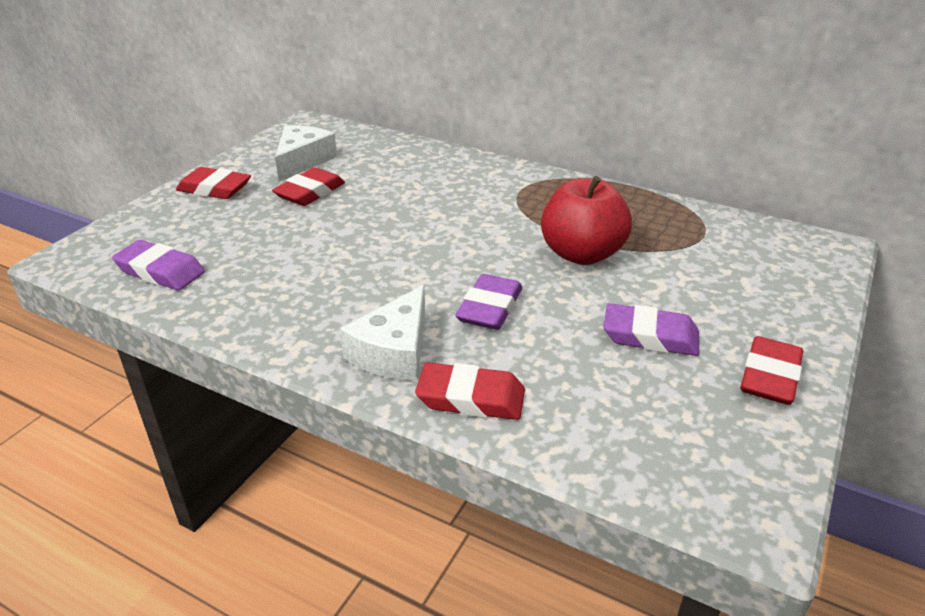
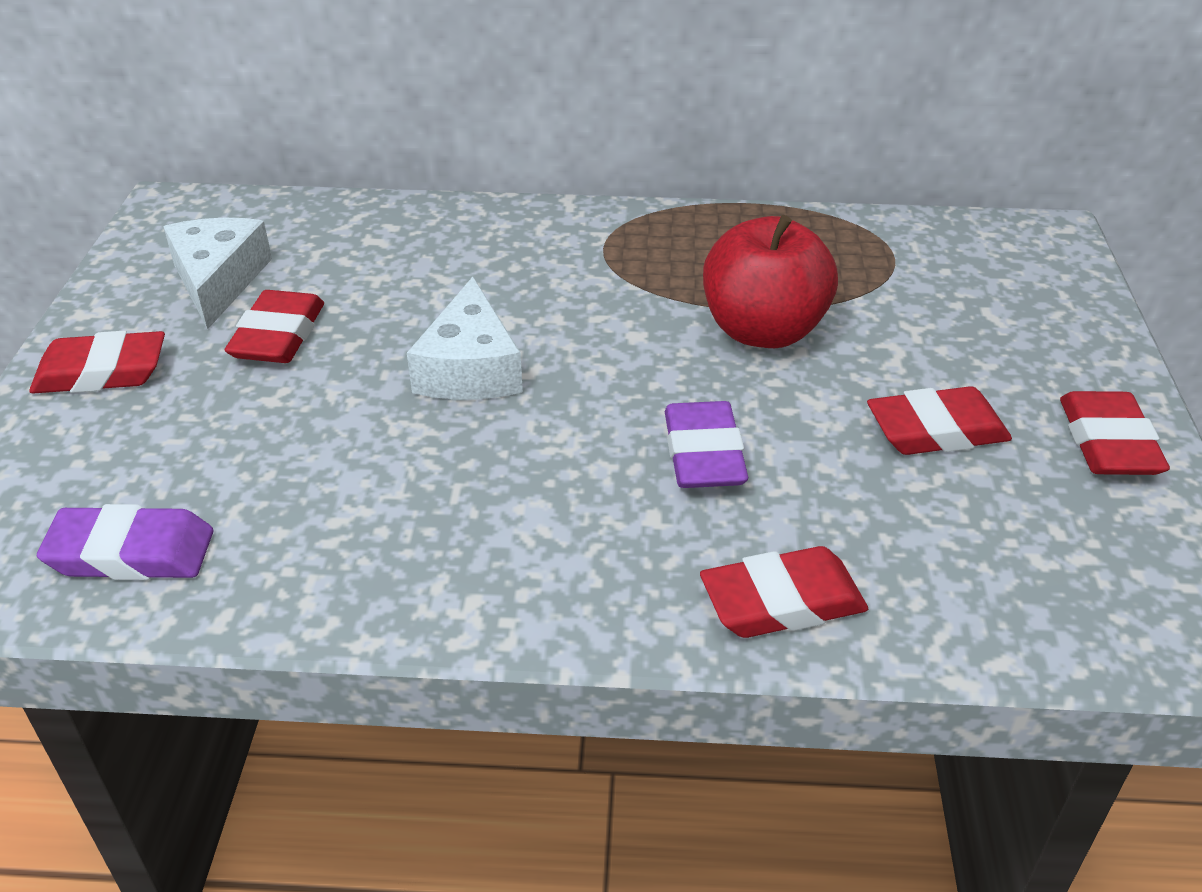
camera: 25 degrees left, 5 degrees up
white cheese [340,285,425,381] -> white cheese moved to [407,277,523,400]
purple eraser [603,303,699,356] -> red eraser [867,386,1012,455]

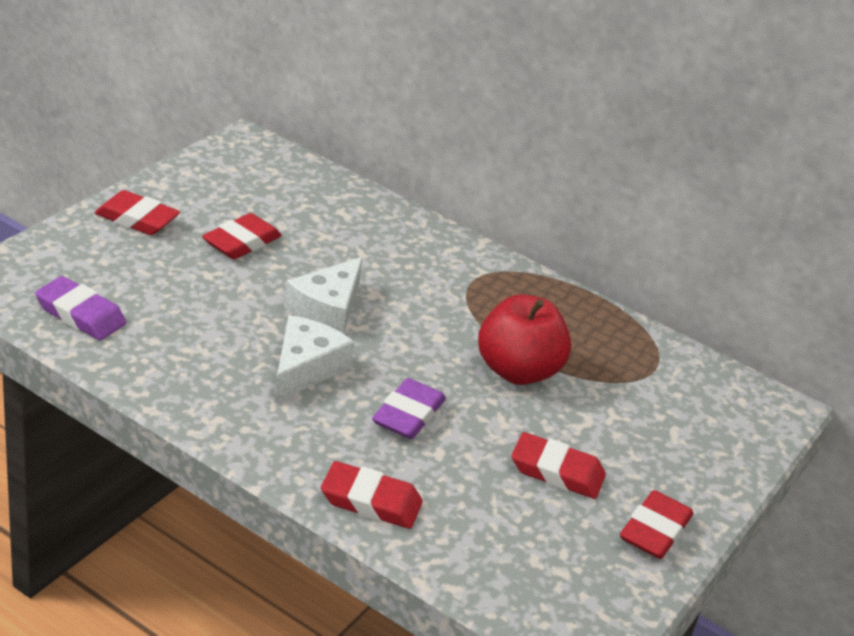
camera: 25 degrees right, 5 degrees down
white cheese [164,218,272,330] -> white cheese moved to [274,315,354,403]

